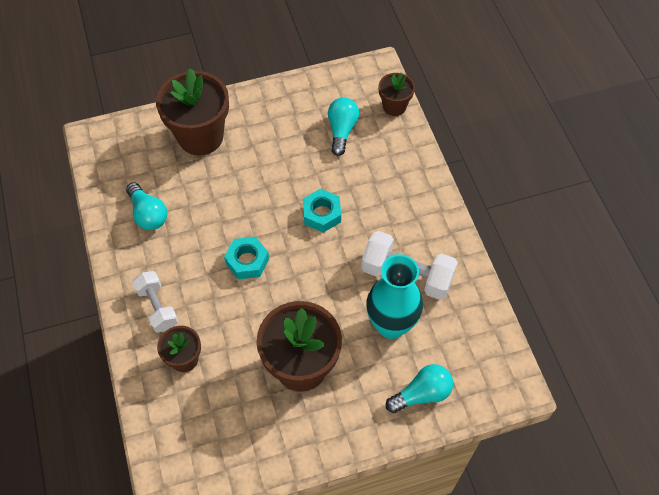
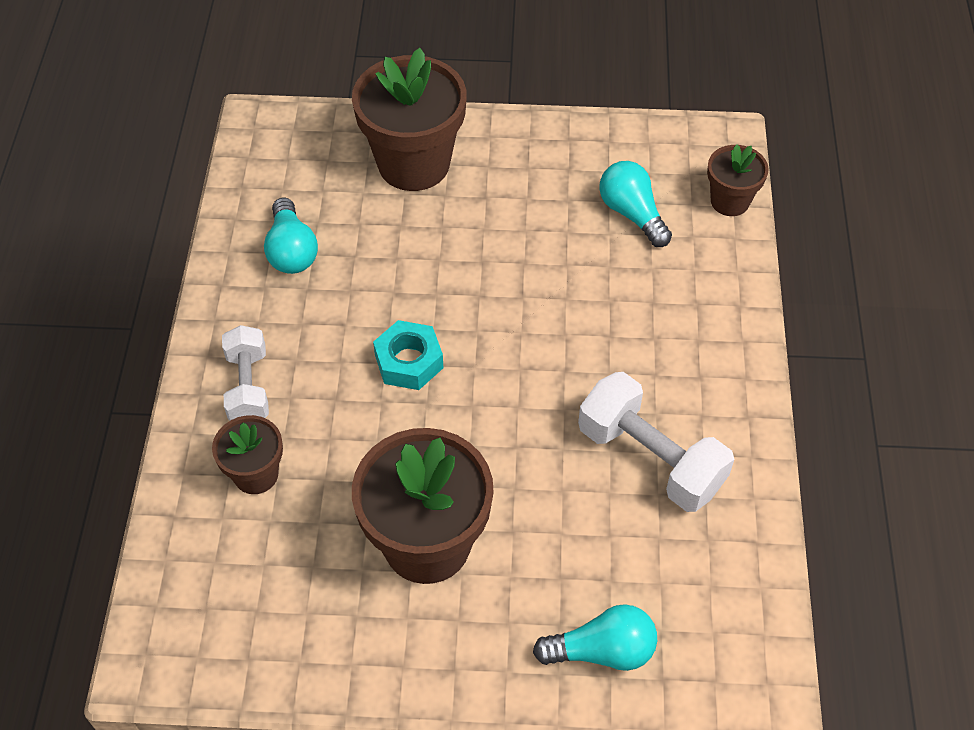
camera: 20 degrees right, 5 degrees down
turquoise nut [303,189,341,233] -> none
turquoise light bulb [328,97,359,156] -> turquoise light bulb turned 60 degrees counterclockwise [599,161,672,247]
turquoise vase [366,254,423,339] -> none

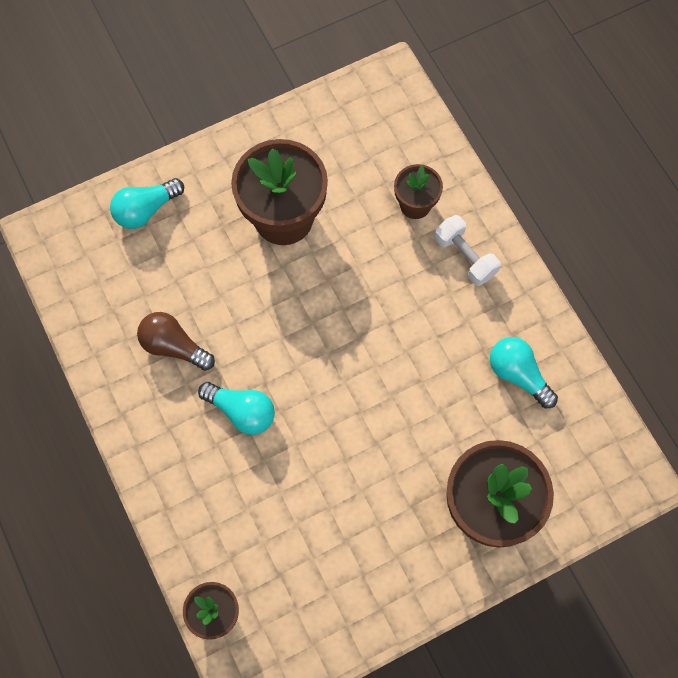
camera: 150 degrees right, 15 degrees up
turquoise nut [373,320,443,390] -> none
white dumbbell [578,372,734,512] -> brown light bulb [137,312,215,371]
turquoise light bulb [599,161,672,247] -> turquoise light bulb moved to [198,382,275,435]

